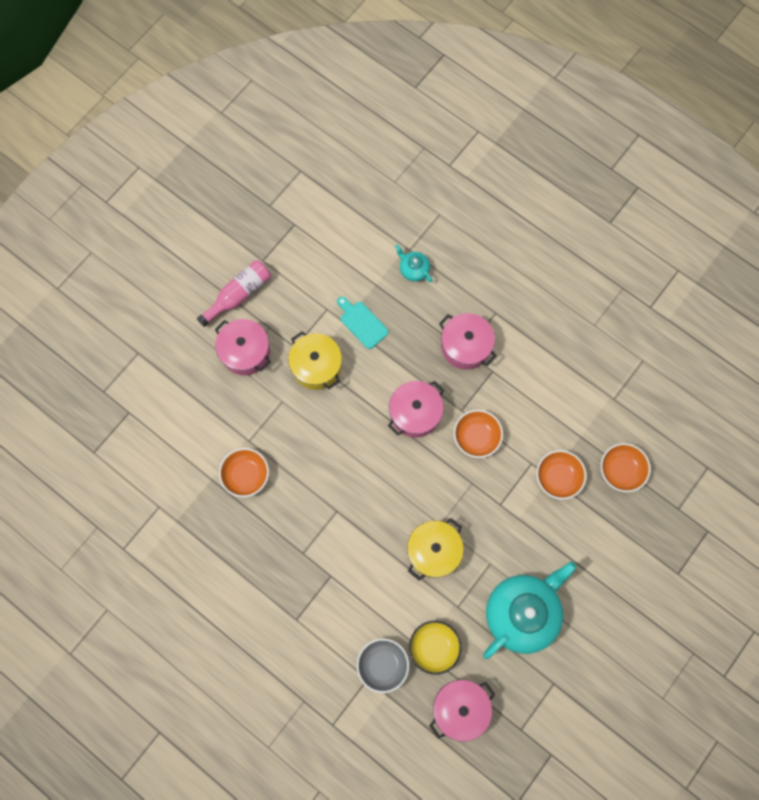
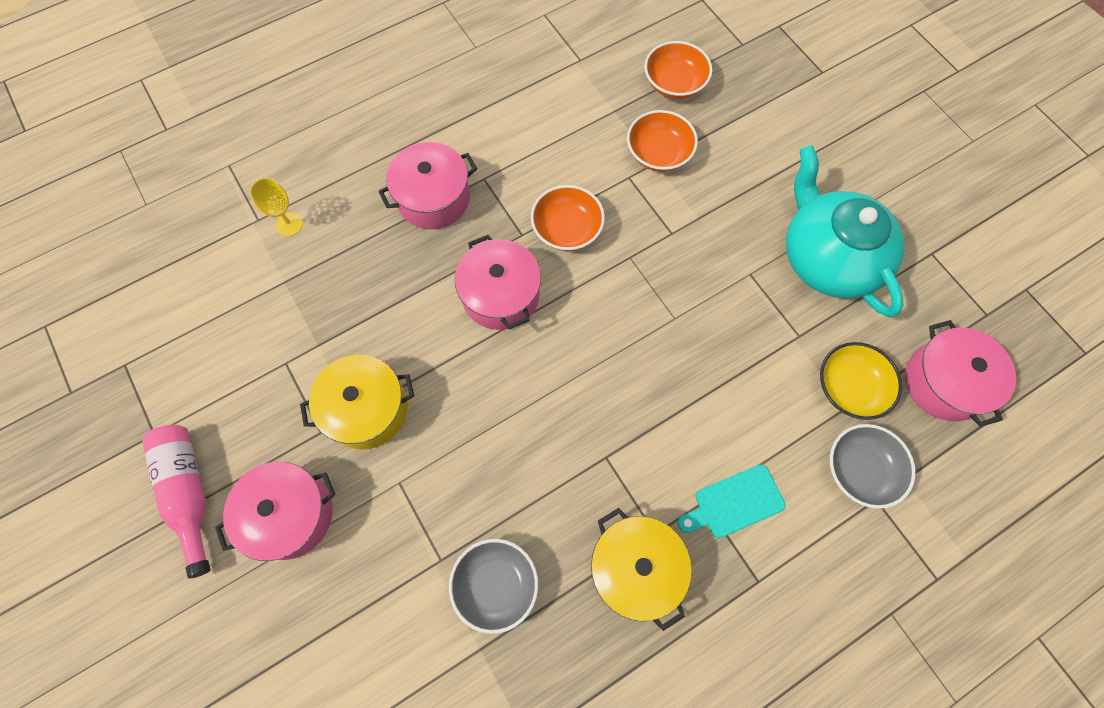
camera: 70 degrees left, 5 degrees down
orange bowl [219,448,269,497] -> grey bowl [449,539,538,634]
turquoise cutting board [337,296,389,349] -> turquoise cutting board moved to [678,465,785,538]
turquoise teapot [395,244,433,282] -> yellow goblet [250,178,303,236]
yellow pot [407,518,464,581] -> yellow pot moved to [591,508,692,631]

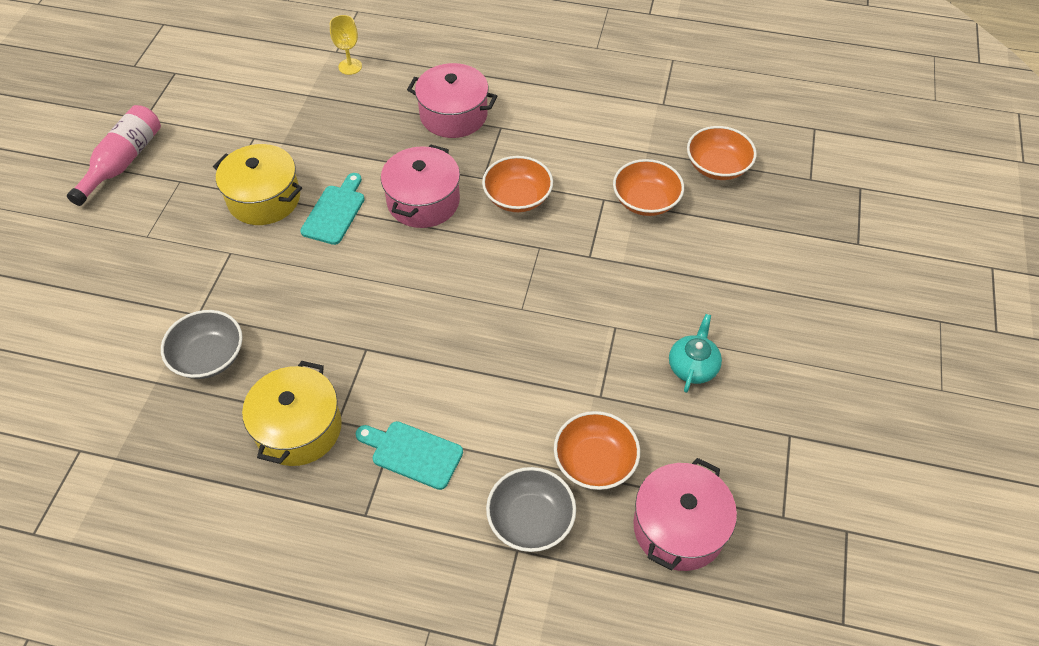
camera: 45 degrees right, 15 degrees down
pink pot [215,462,335,561] -> none
turquoise teapot [786,145,905,317] -> turquoise teapot [669,314,722,393], size x0.44
yellow bowl [820,342,902,420] -> orange bowl [554,411,640,490]
none -> turquoise cutting board [300,173,365,245]

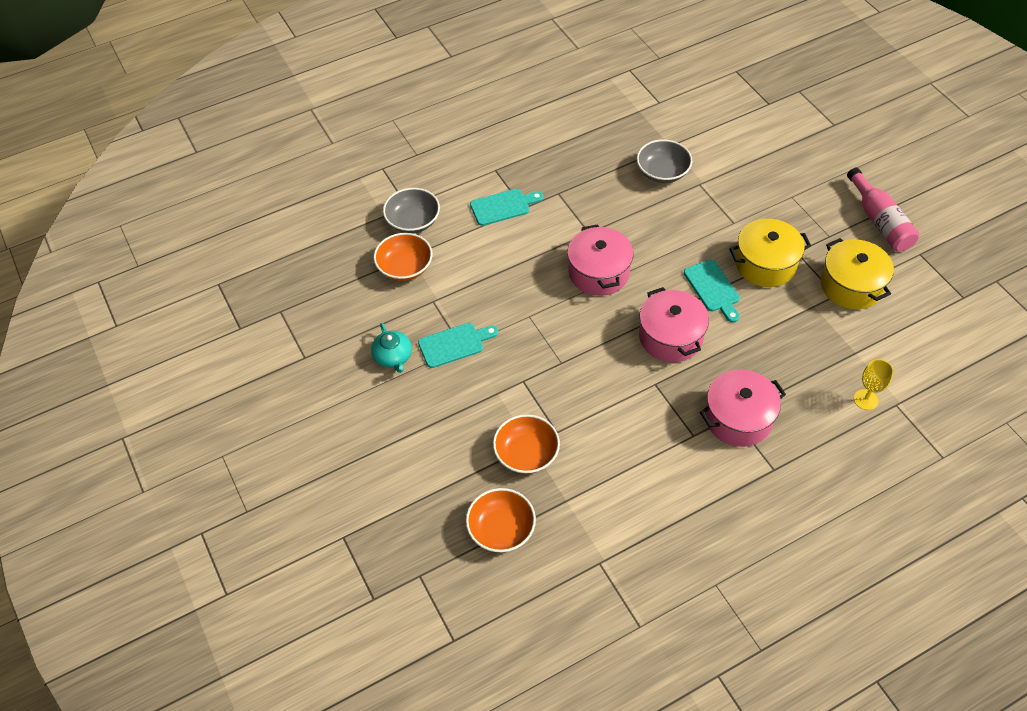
camera: 140 degrees right, 0 degrees up
yellow pot [242,361,342,466] -> yellow pot moved to [820,238,894,309]
orange bowl [482,156,553,212] -> none
pink pot [633,458,737,571] -> pink pot moved to [567,224,634,296]
none -> turquoise cutting board [418,323,498,368]

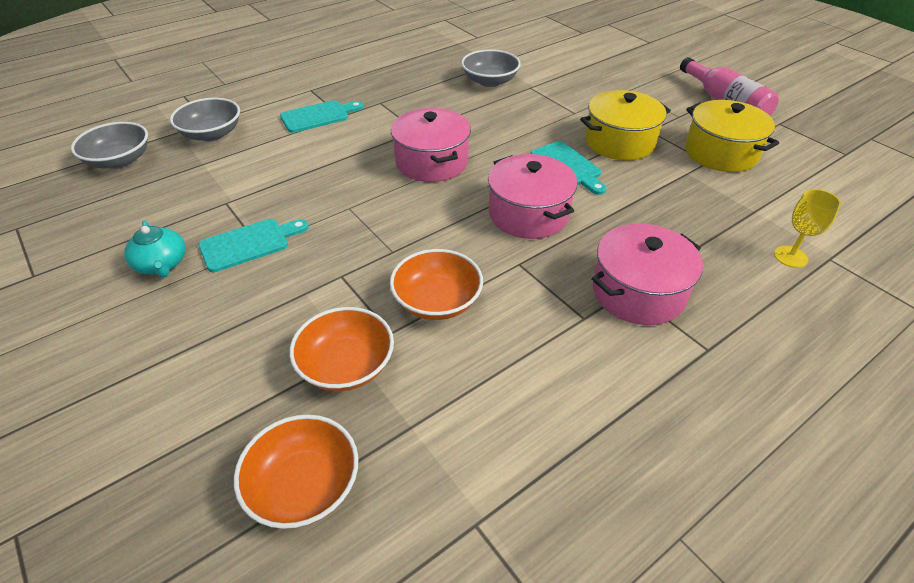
camera: 10 degrees left, 10 degrees down
orange bowl [374,233,432,281] -> orange bowl moved to [390,249,483,320]
none -> grey bowl [71,122,148,169]

